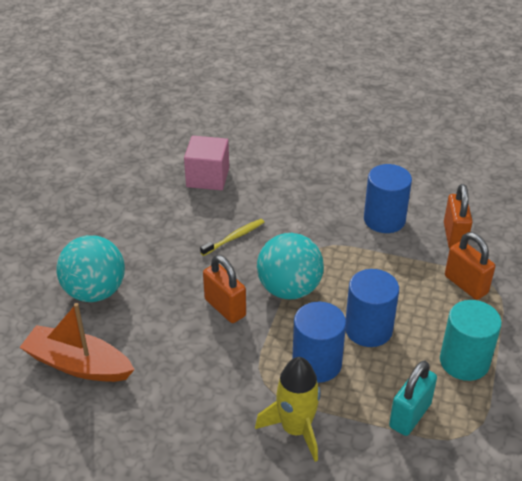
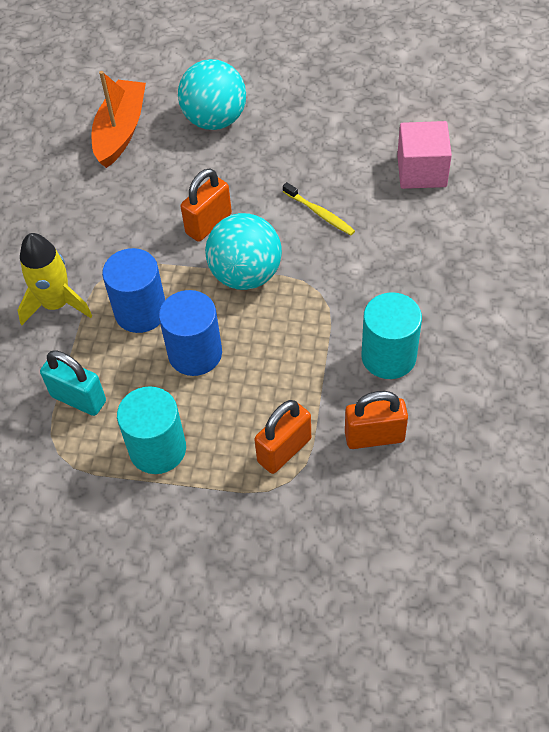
camera: 85 degrees right, 15 degrees up
blue cylinder [364,164,412,233] -> turquoise cylinder [361,292,422,379]

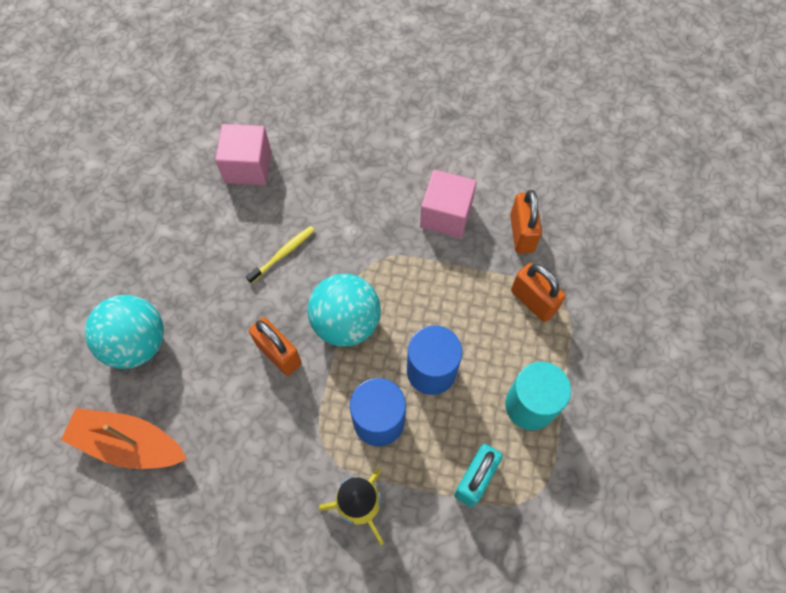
camera: 90 degrees left, 10 degrees up
turquoise cylinder [361,292,422,379] -> pink cube [420,170,477,238]

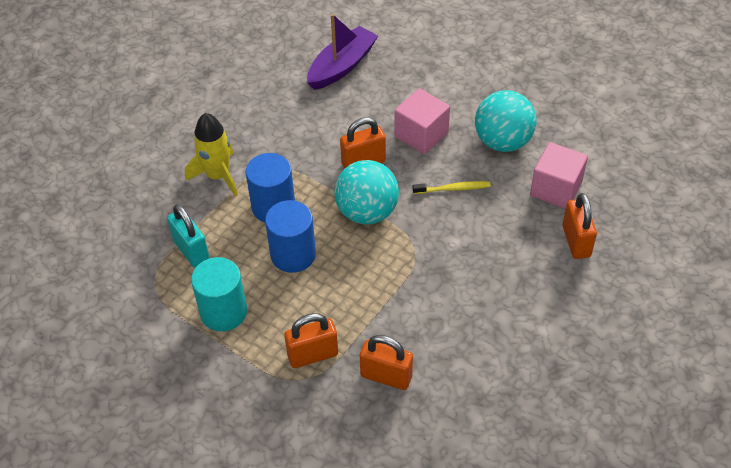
camera: 115 degrees right, 15 degrees down
orange boat [61,408,187,469] -> purple boat [307,14,378,90]
turquoise ball [85,295,164,369] -> turquoise ball moved to [475,90,536,152]
yellow toothbrush [246,226,315,284] -> yellow toothbrush turned 75 degrees counterclockwise [413,181,491,194]
pink cube [420,170,477,238] -> pink cube moved to [395,88,450,155]
none -> orange padlock [563,193,597,259]

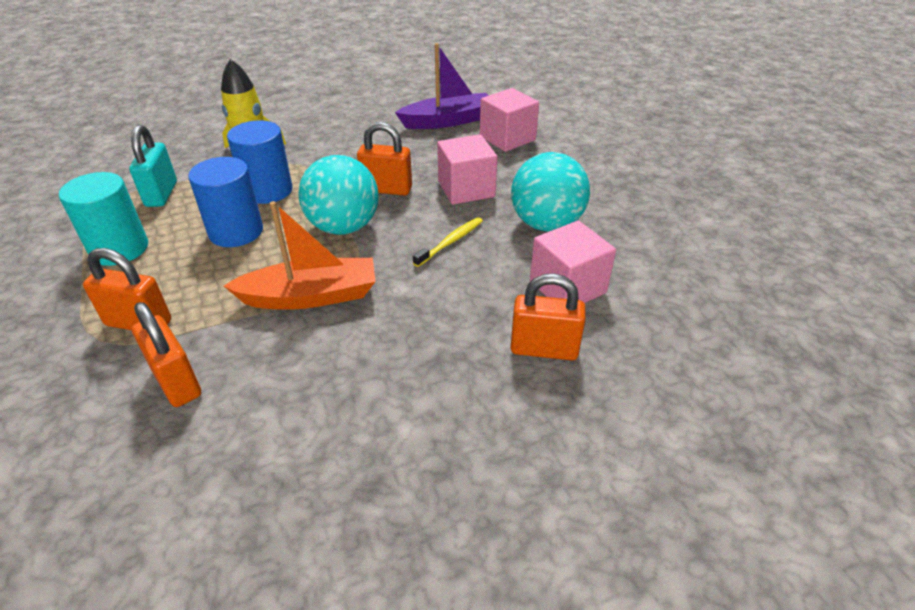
camera: 30 degrees right, 10 degrees down
yellow toothbrush [413,181,491,194] -> yellow toothbrush turned 75 degrees counterclockwise [413,217,483,267]
orange padlock [563,193,597,259] -> orange padlock turned 75 degrees clockwise [510,273,586,360]
none -> orange boat [224,201,376,310]
none -> pink cube [480,88,539,152]

